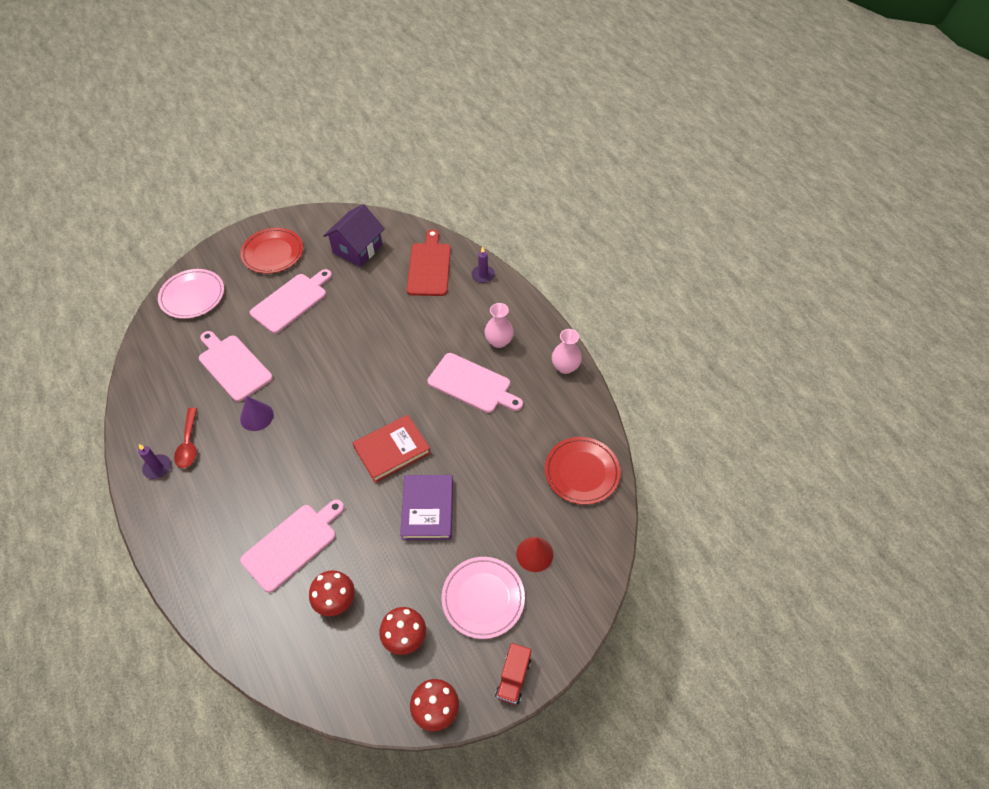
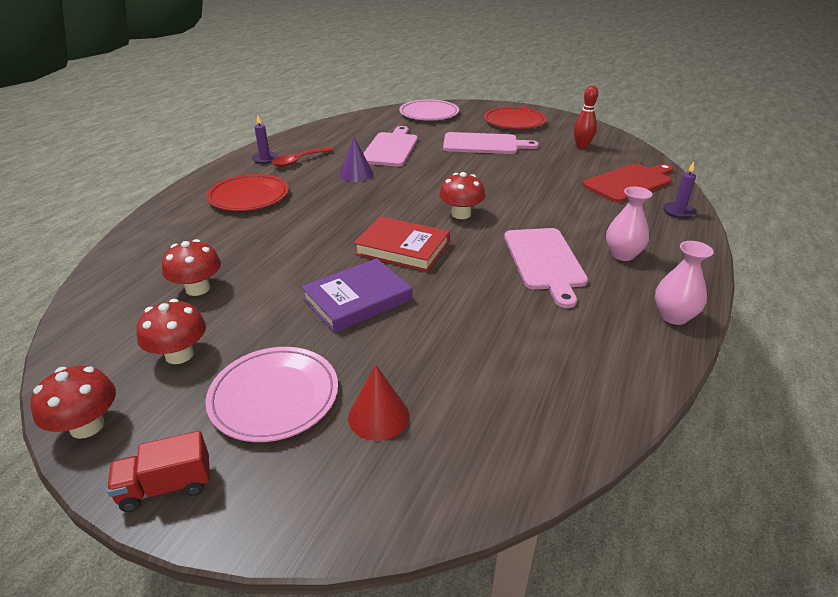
camera: 55 degrees right, 20 degrees down
pink cutting board [240,499,344,593] -> none
purple house [323,204,385,267] -> red bowling pin [574,86,598,149]
red plate [545,437,621,505] -> red plate moved to [206,174,289,211]
none -> red mushroom [439,172,485,219]

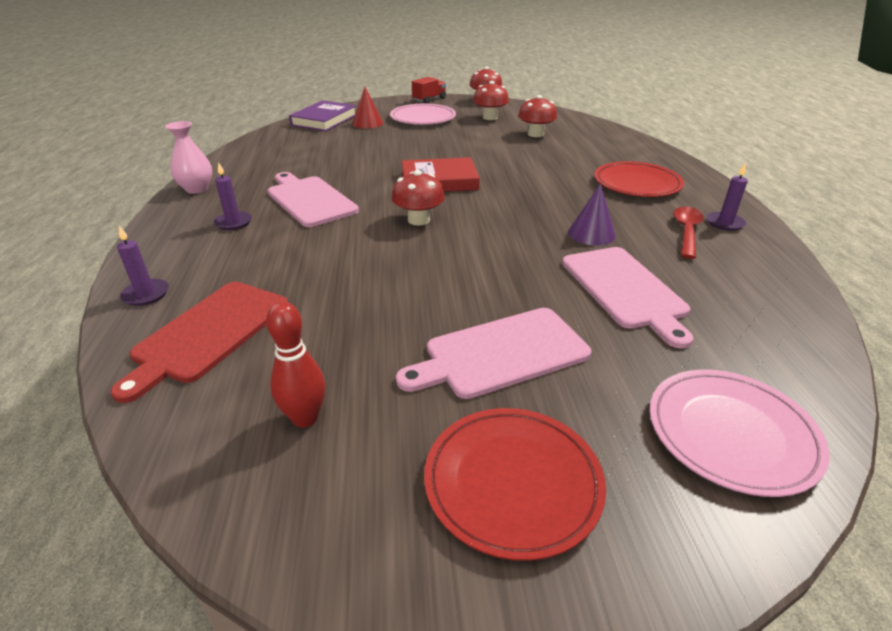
camera: 150 degrees right, 0 degrees up
purple book [301,258,412,333] -> purple book moved to [289,100,356,131]
pink vase [606,187,652,261] -> purple candle [214,162,252,230]

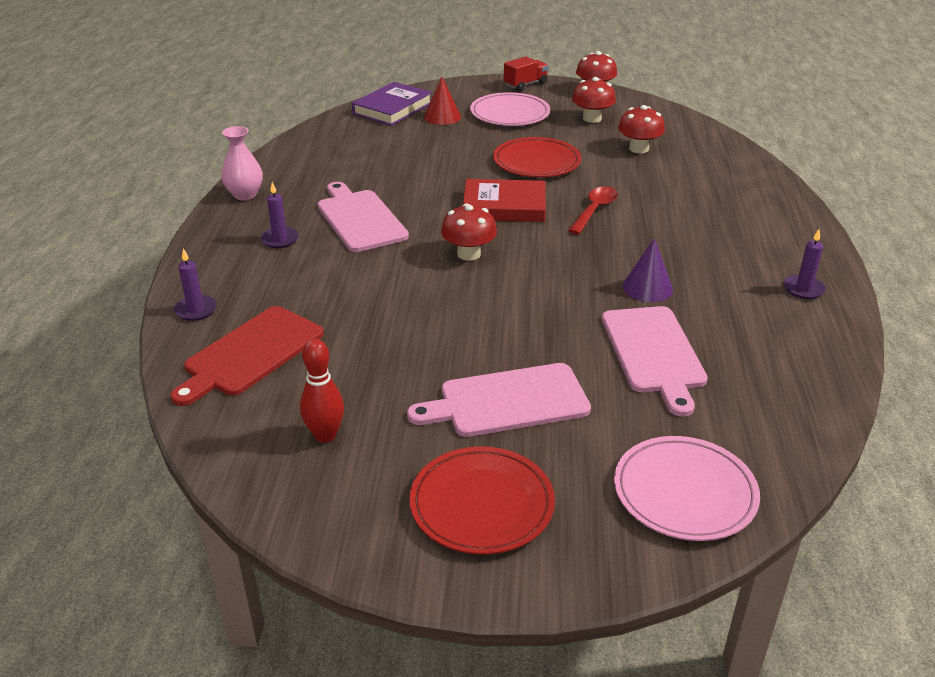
camera: 10 degrees right, 0 degrees up
red plate [594,161,684,197] -> red plate moved to [493,137,581,177]
red spoon [673,206,704,259] -> red spoon moved to [568,186,618,235]

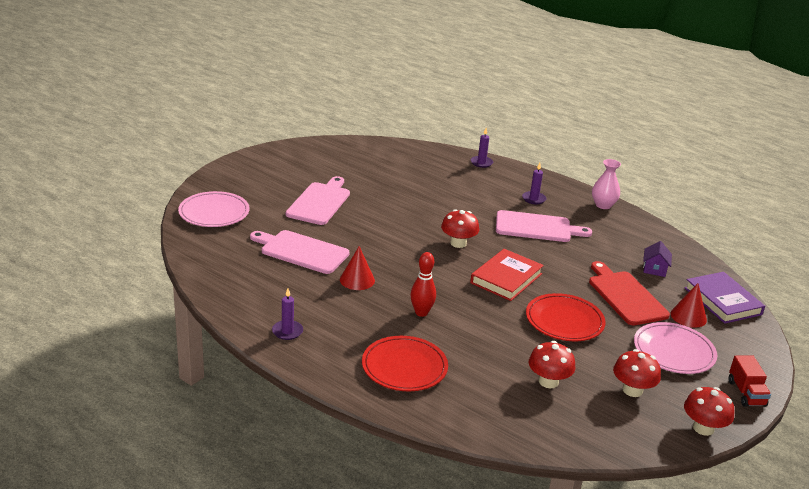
camera: 120 degrees right, 5 degrees down
red cutting board [170,306,324,406] -> red cutting board moved to [589,261,670,325]
red bowling pin [300,339,344,443] -> red bowling pin moved to [410,252,436,317]
red plate [409,446,555,554] -> red plate moved to [362,336,448,391]
red spoon [568,186,618,235] -> none
purple cone [622,238,673,302] -> red cone [340,246,375,290]
none -> purple house [643,241,672,277]

